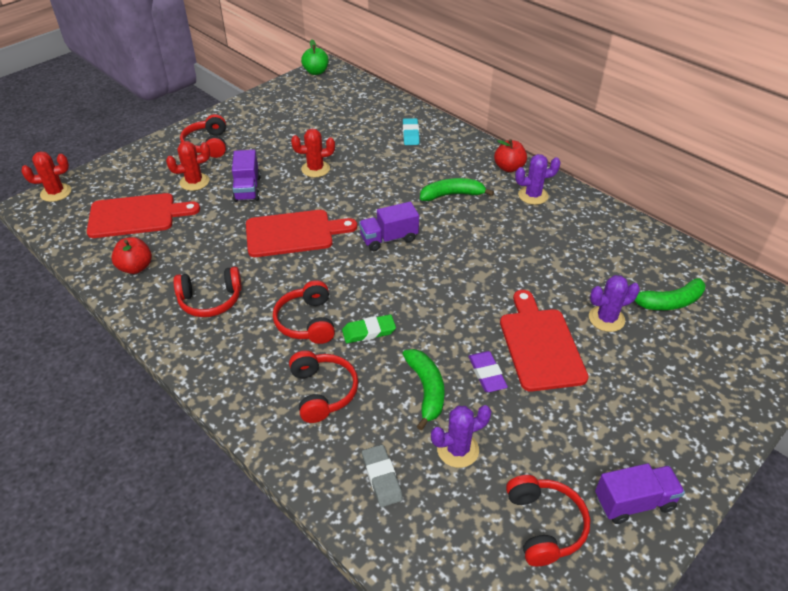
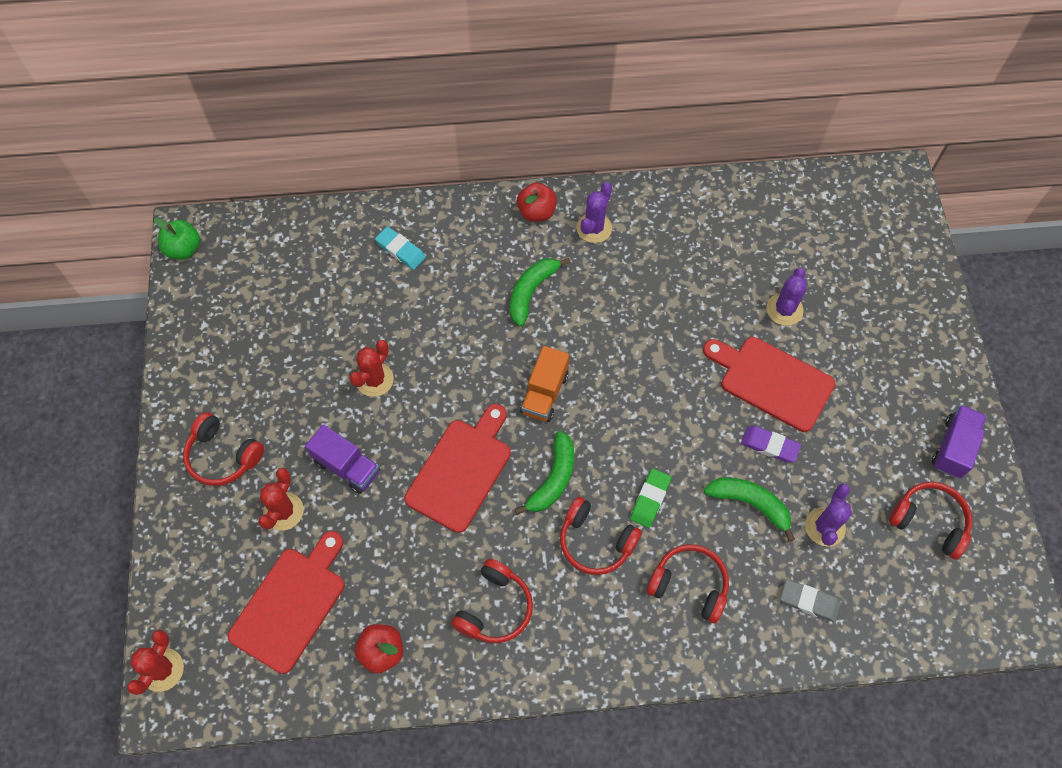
camera: 50 degrees left, 20 degrees up
purple truck [359,202,419,251] -> orange truck [520,346,569,422]
green banana [634,278,706,310] -> green banana moved to [514,431,574,515]

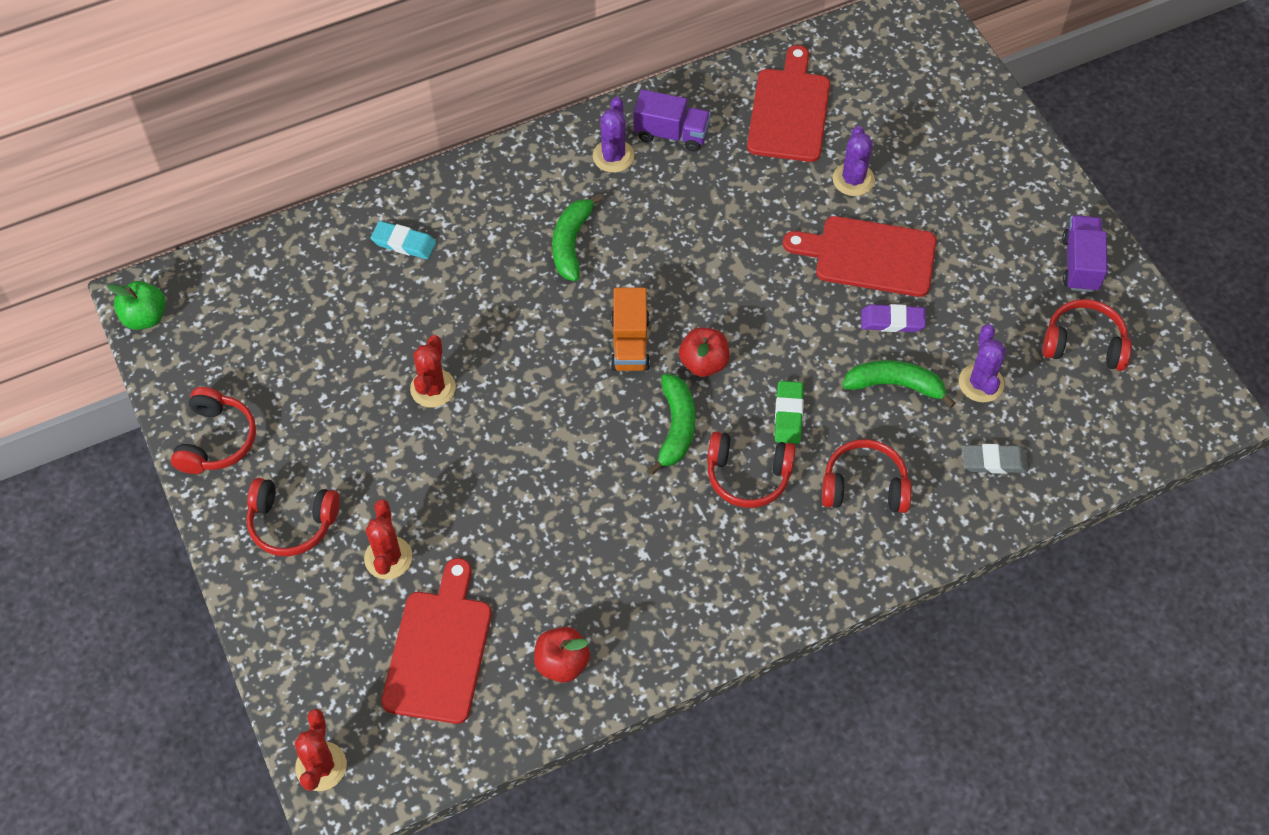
camera: 20 degrees left, 5 degrees down
purple truck [305,424,380,494] -> purple truck moved to [634,89,711,152]
red cutting board [405,404,511,533] -> red cutting board moved to [747,45,830,162]
red headphones [451,559,533,643] -> red headphones moved to [171,387,256,474]
red apple [517,183,557,222] -> red apple moved to [679,327,730,377]

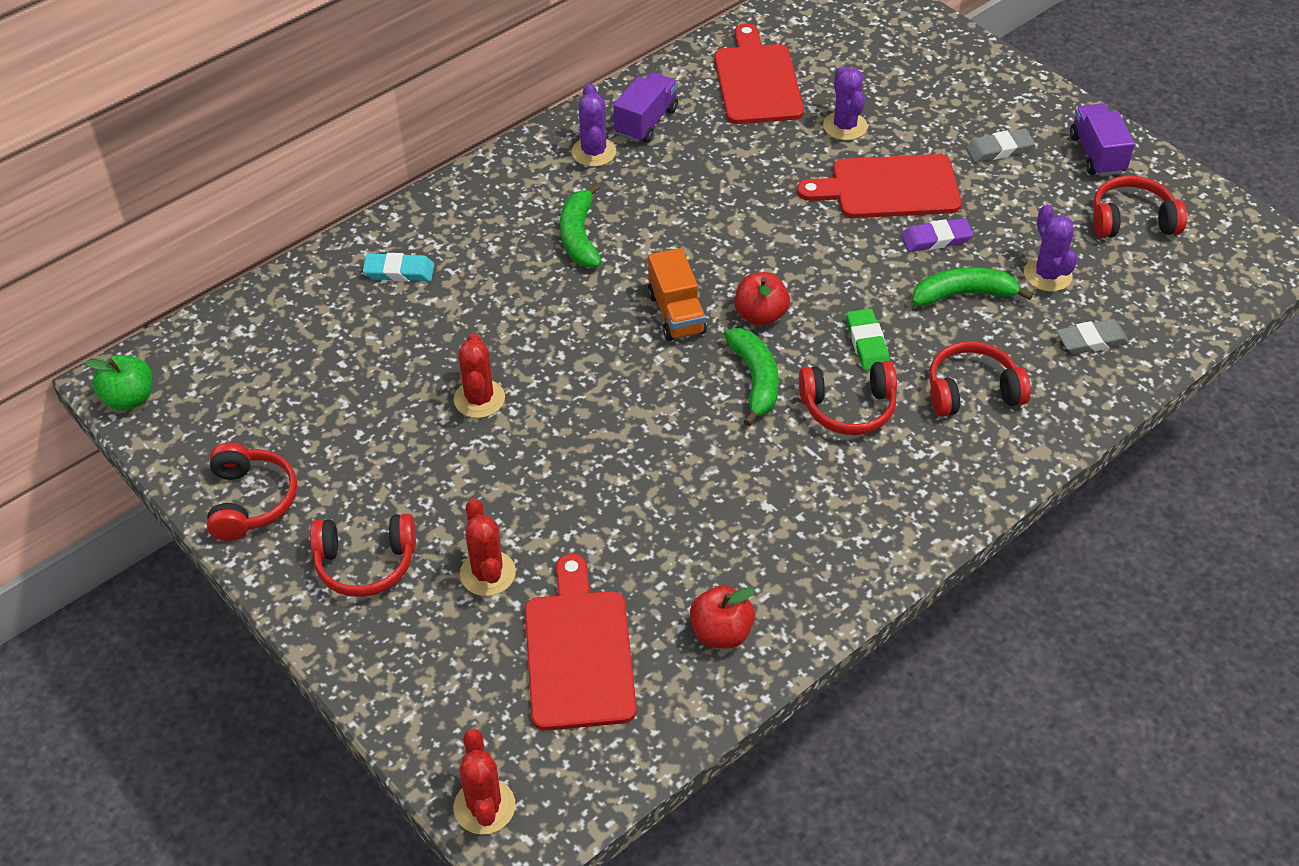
camera: 15 degrees left, 10 degrees down
purple truck [634,89,711,152] -> purple truck turned 60 degrees counterclockwise [613,72,678,143]
none -> grey eraser [966,129,1035,162]

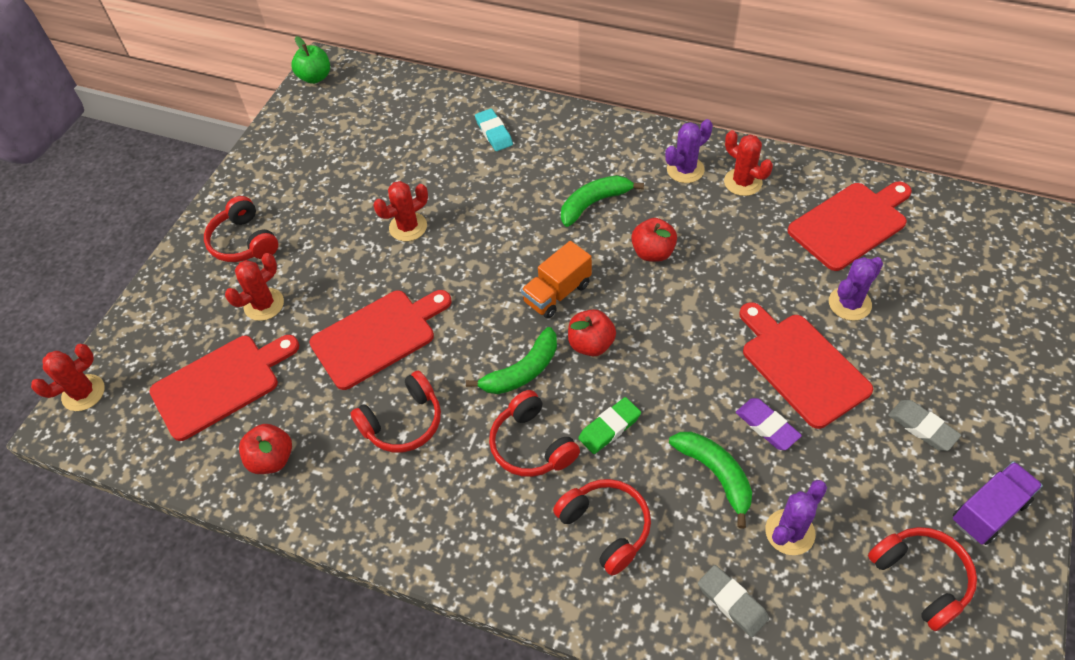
camera: 65 degrees right, 5 degrees up
red headphones [207,442,297,541] -> red headphones moved to [350,371,441,453]
purple truck [613,72,678,143] -> red cactus [724,130,773,196]
none -> red cutting board [309,290,452,390]
none -> red apple [631,218,677,262]

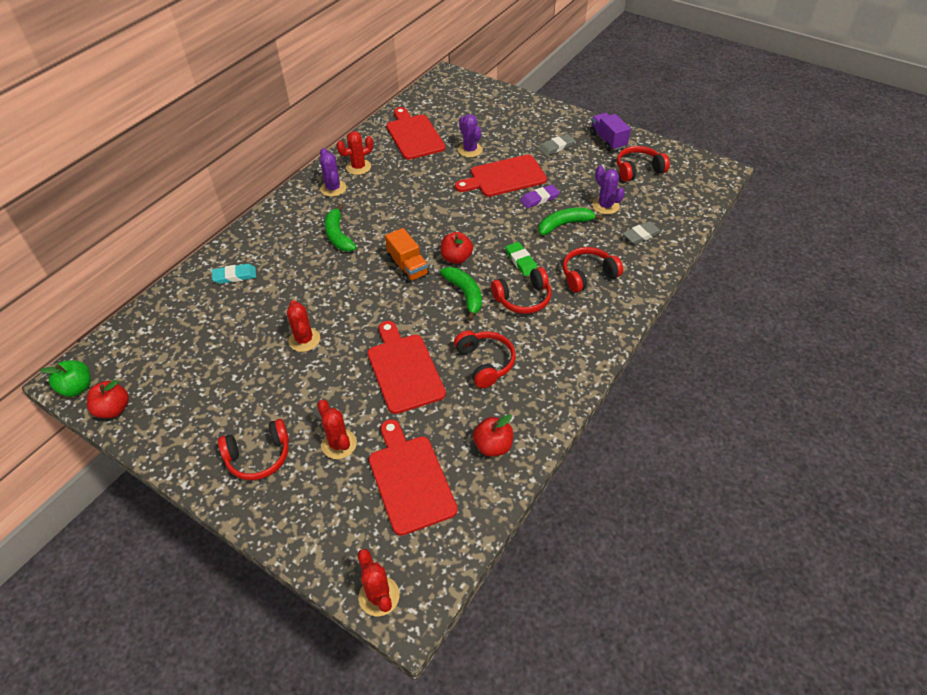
camera: 80 degrees left, 5 degrees down
red apple [631,218,677,262] -> red apple moved to [87,380,129,418]

